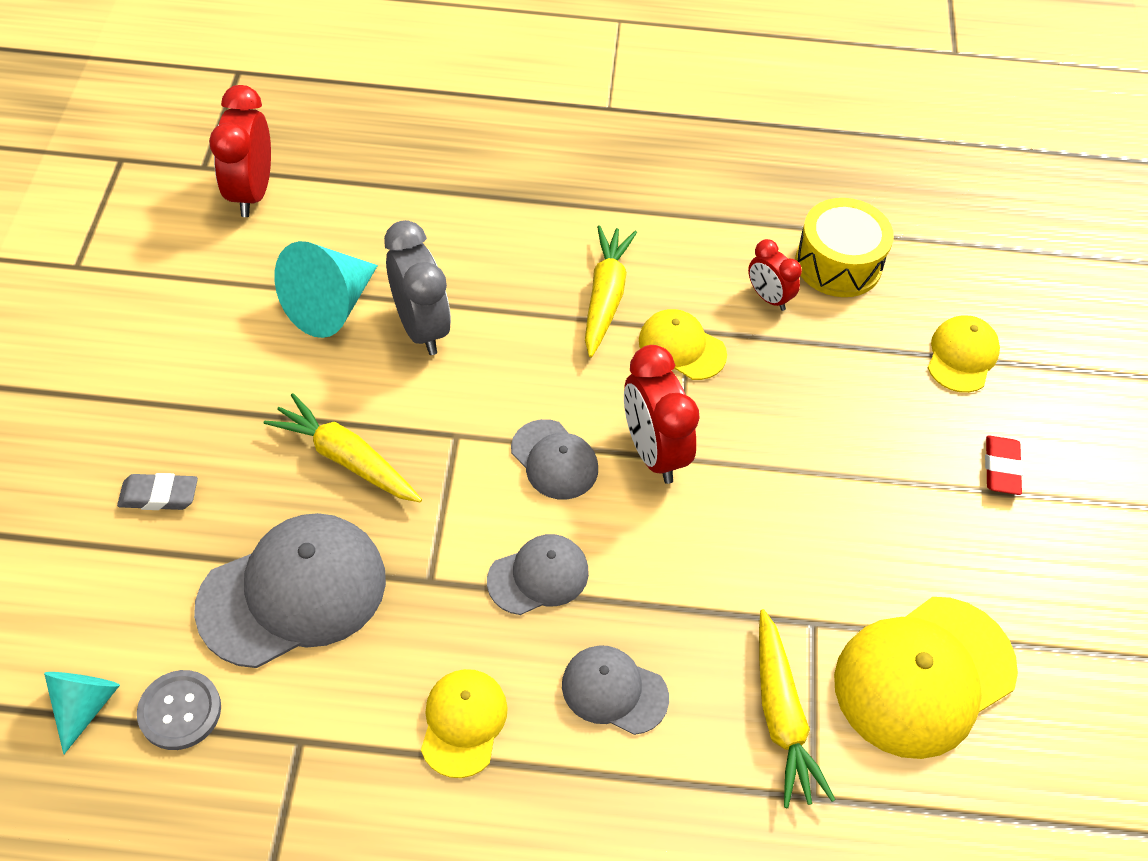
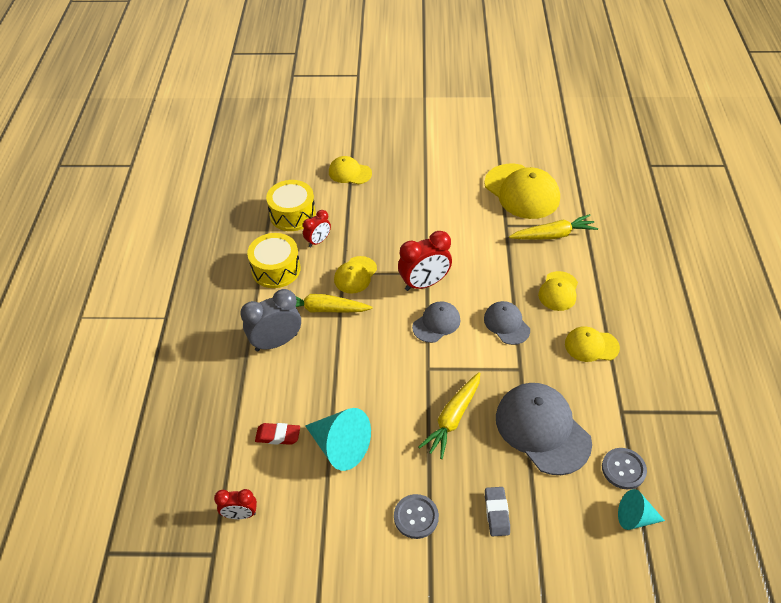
camera: 90 degrees left, 5 degrees down
red clock [209,85,271,217] -> red clock [214,489,257,519], size x0.58
grey clock [384,220,451,355] -> grey clock moved to [240,289,301,351]
grey cap [562,645,669,735] -> yellow cap [538,271,578,311]
red eraser [985,435,1023,495] -> red eraser moved to [255,423,300,445]
none -> yellow drum [247,233,300,288]
none -> grey button [394,494,439,539]

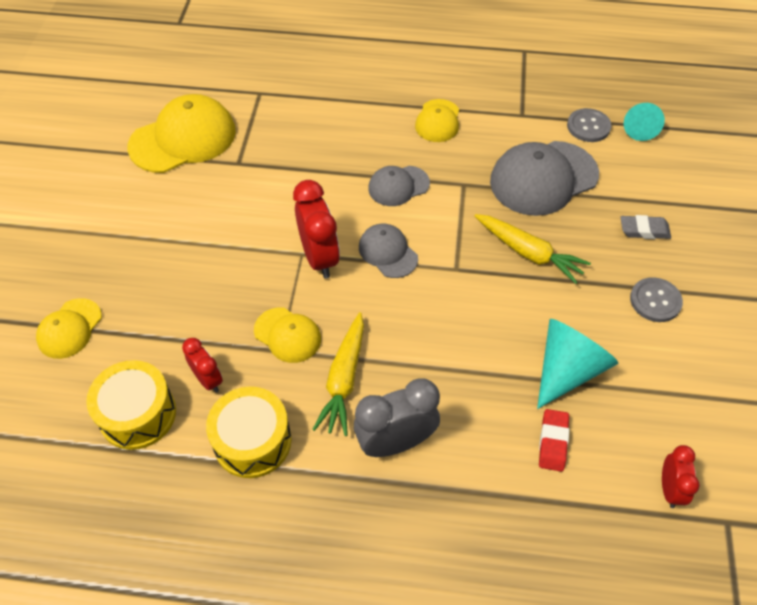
camera: 85 degrees left, 5 degrees up
grey clock [240,289,301,351] -> grey clock turned 90 degrees clockwise [354,378,440,457]
yellow carrot [509,214,598,240] -> none
yellow cap [538,271,578,311] -> none

